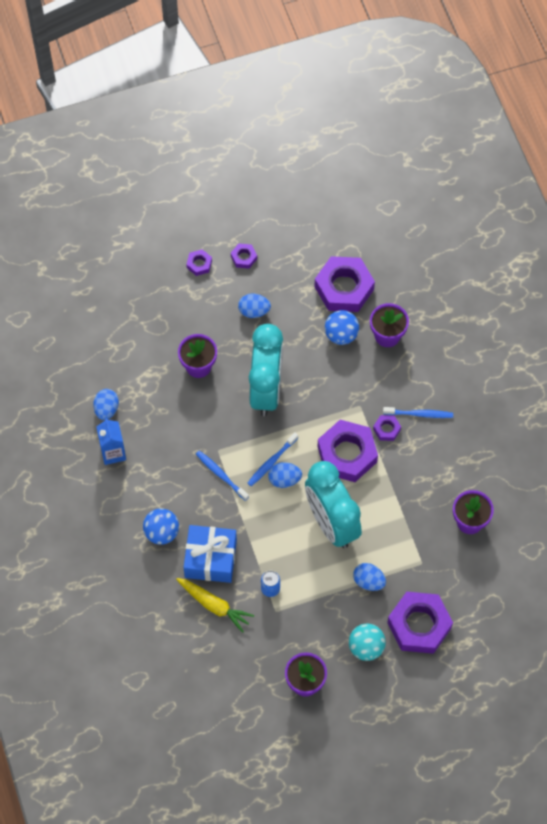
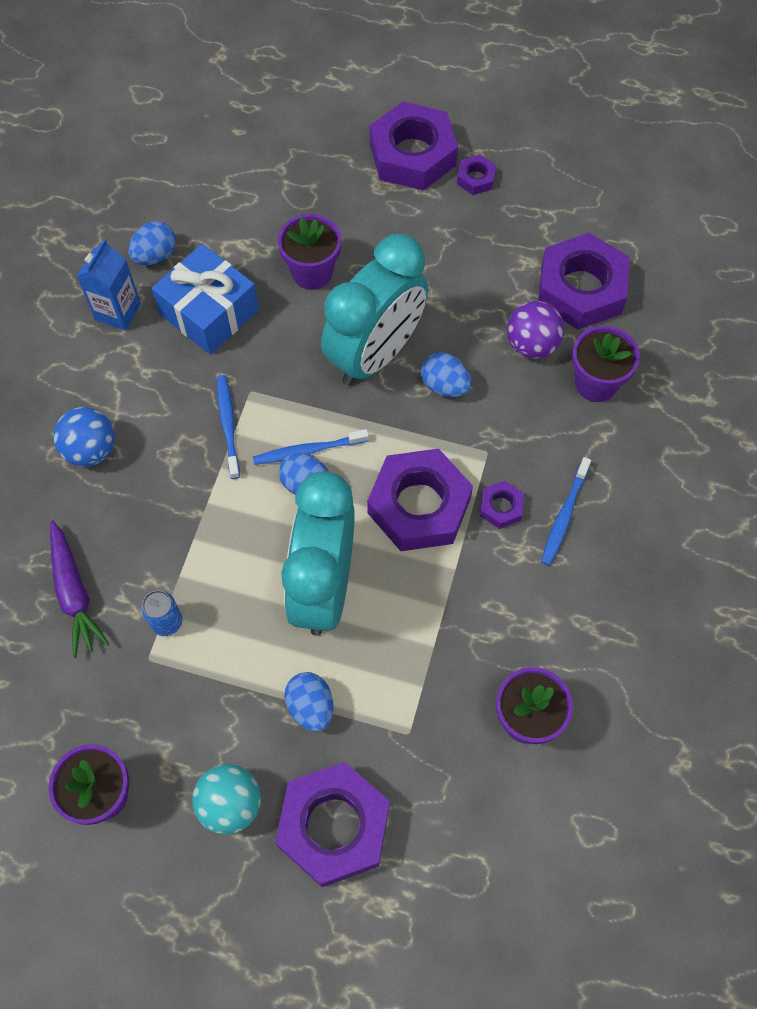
camera: 35 degrees right, 0 degrees up
yellow carrot [176,578,254,633] -> purple carrot [50,520,109,658]
blue gift [183,525,237,583] -> blue gift moved to [152,244,259,354]
purple nut [186,249,212,276] -> purple nut [370,102,458,191], size x2.23
blue egg [238,294,271,318] -> blue egg moved to [421,352,472,397]
blue ball [325,310,359,345] -> purple ball [507,301,565,359]
blue toothbrush [383,407,453,418] -> blue toothbrush turned 75 degrees clockwise [541,457,591,566]

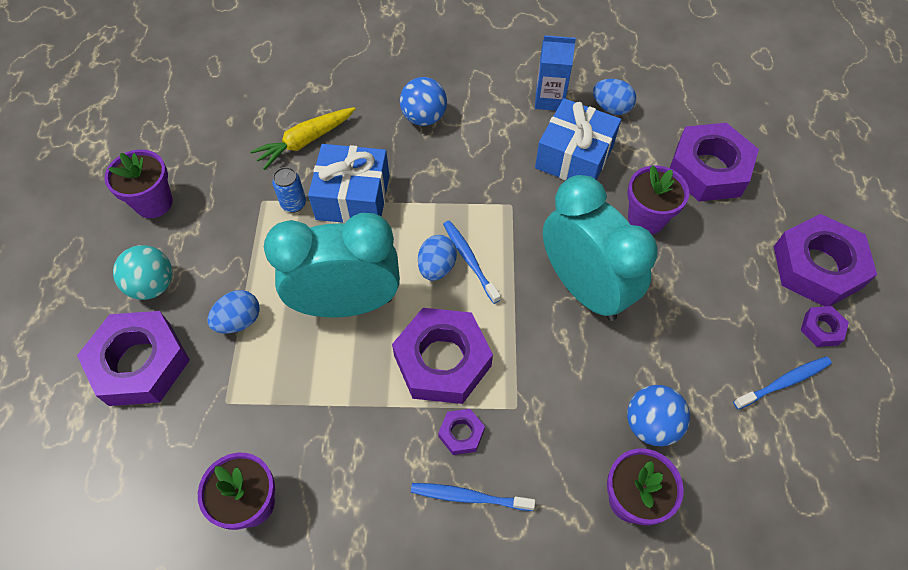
camera: 75 degrees right, 5 degrees down
purple carrot [50,520,109,658] -> yellow carrot [250,107,356,170]
blue toothbrush [217,375,240,479] -> blue toothbrush moved to [733,356,832,410]
turquoise clock [321,234,428,386] -> turquoise clock turned 150 degrees counterclockwise [543,175,658,321]
blue egg [421,352,472,397] -> none
purple ball [507,301,565,359] -> blue ball [627,385,690,446]
purple nut [538,233,630,329] -> purple nut moved to [670,123,759,201]
none -> blue gift [308,144,390,223]

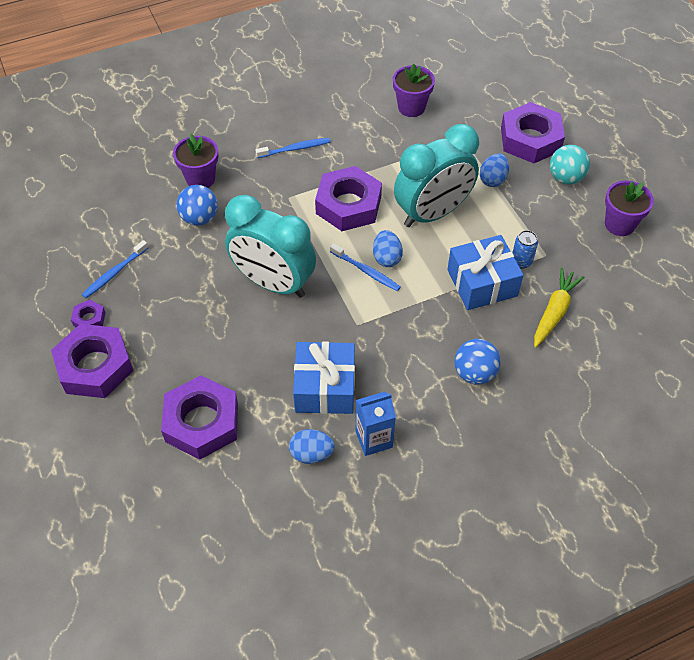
camera: 155 degrees right, 5 degrees down
purple nut [438,409,485,455] -> none
purple flower pot [627,165,689,234] -> none

